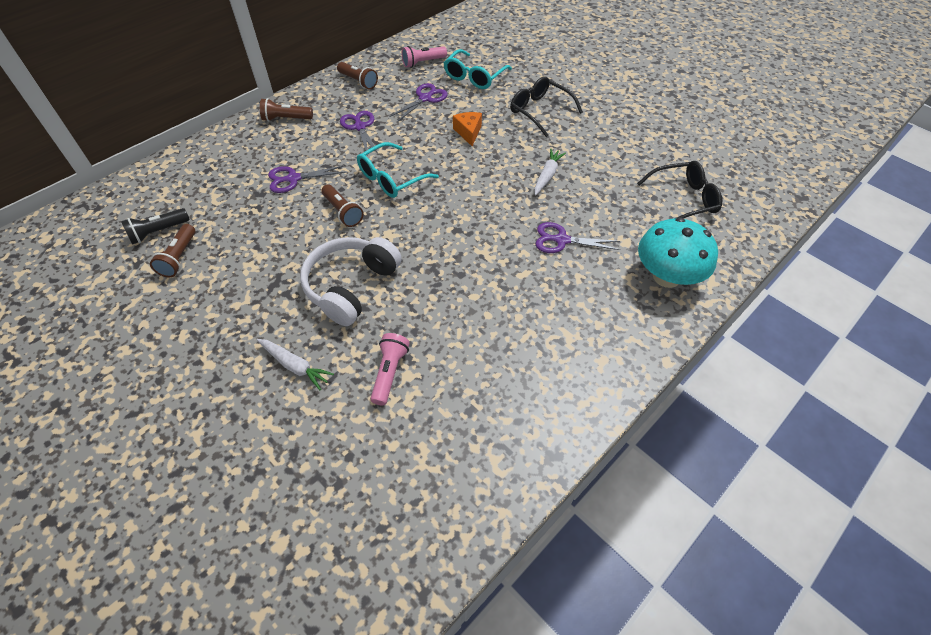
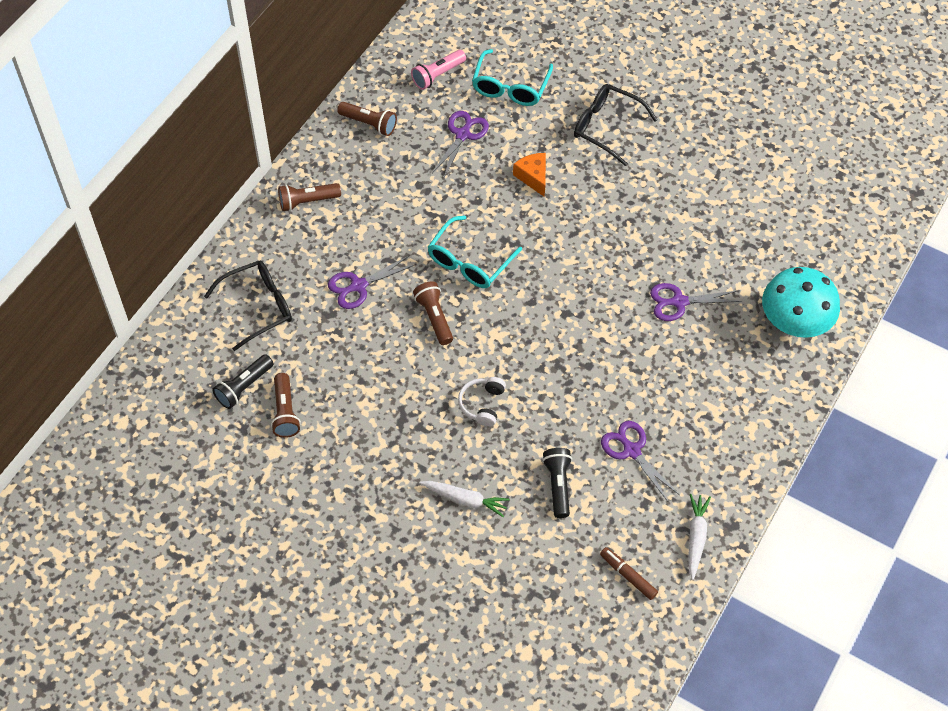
camera: 15 degrees left, 5 degrees up
white headphones [300,237,402,326] -> white headphones [458,377,506,427], size x0.50
brown flashlight [321,184,364,227] -> brown flashlight turned 150 degrees counterclockwise [413,281,453,345]
purple scissors [340,111,379,156] -> purple scissors moved to [601,421,679,502]
pink flashlight [370,333,410,405] -> black flashlight [542,448,572,518]
white carrot [534,149,566,196] -> white carrot moved to [689,494,711,580]
black glasses [637,161,722,219] -> black glasses moved to [204,261,292,351]
none -> brown marker [600,547,658,600]

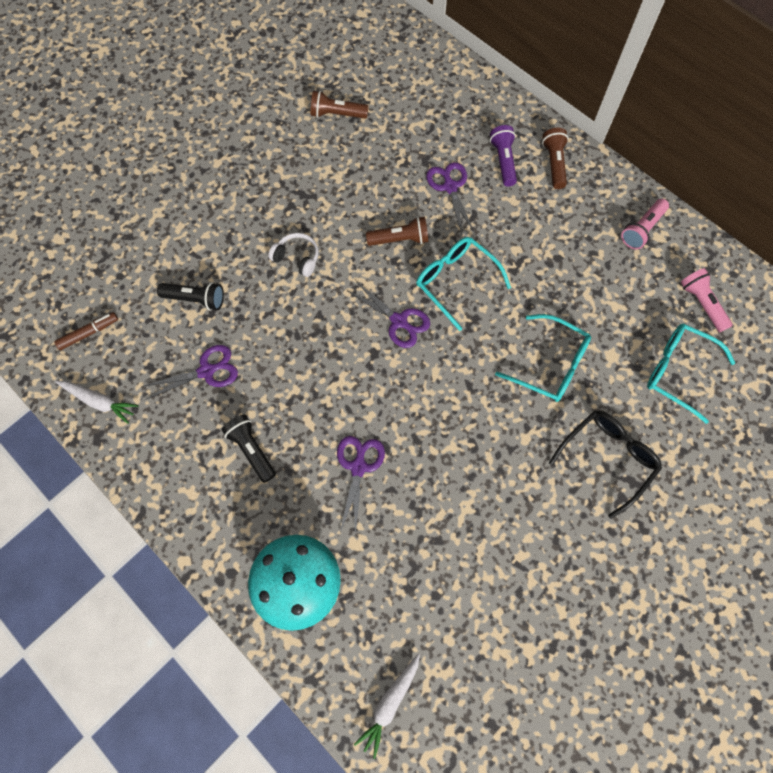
camera: 105 degrees right, 10 degrees up
black glasses [204,261,292,351] -> none
black flashlight [213,354,274,409] -> black flashlight moved to [221,415,276,483]
brown flashlight [337,102,397,136] -> pink flashlight [621,199,669,249]
white carrot [420,481,510,517] -> white carrot moved to [354,654,420,759]
purple scissors [432,111,489,178] -> purple scissors moved to [348,281,430,348]
orange cheese [513,153,546,197] -> turquoise glasses [495,314,591,402]
none -> purple flashlight [490,125,517,187]

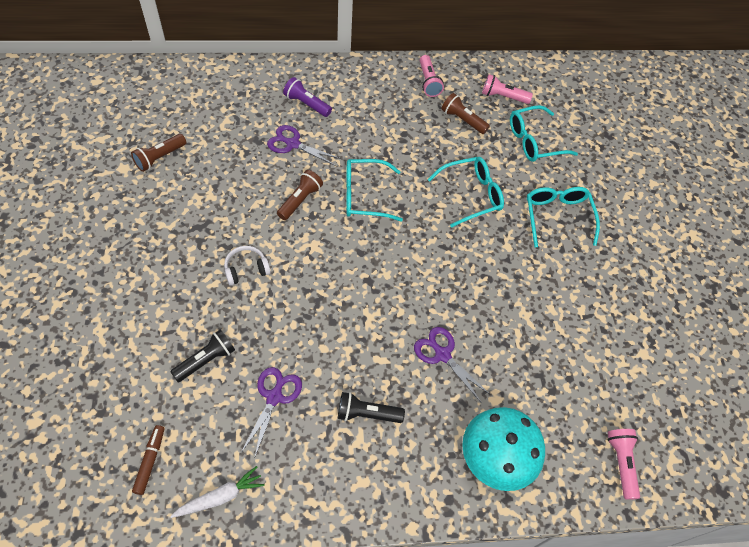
camera: 55 degrees left, 10 degrees down
purple scissors [348,281,430,348] -> none
white carrot [354,654,420,759] -> pink flashlight [607,429,640,500]
brown flashlight [542,128,569,189] -> brown flashlight moved to [441,93,490,134]
black glasses [549,411,662,519] -> turquoise glasses [527,187,600,248]

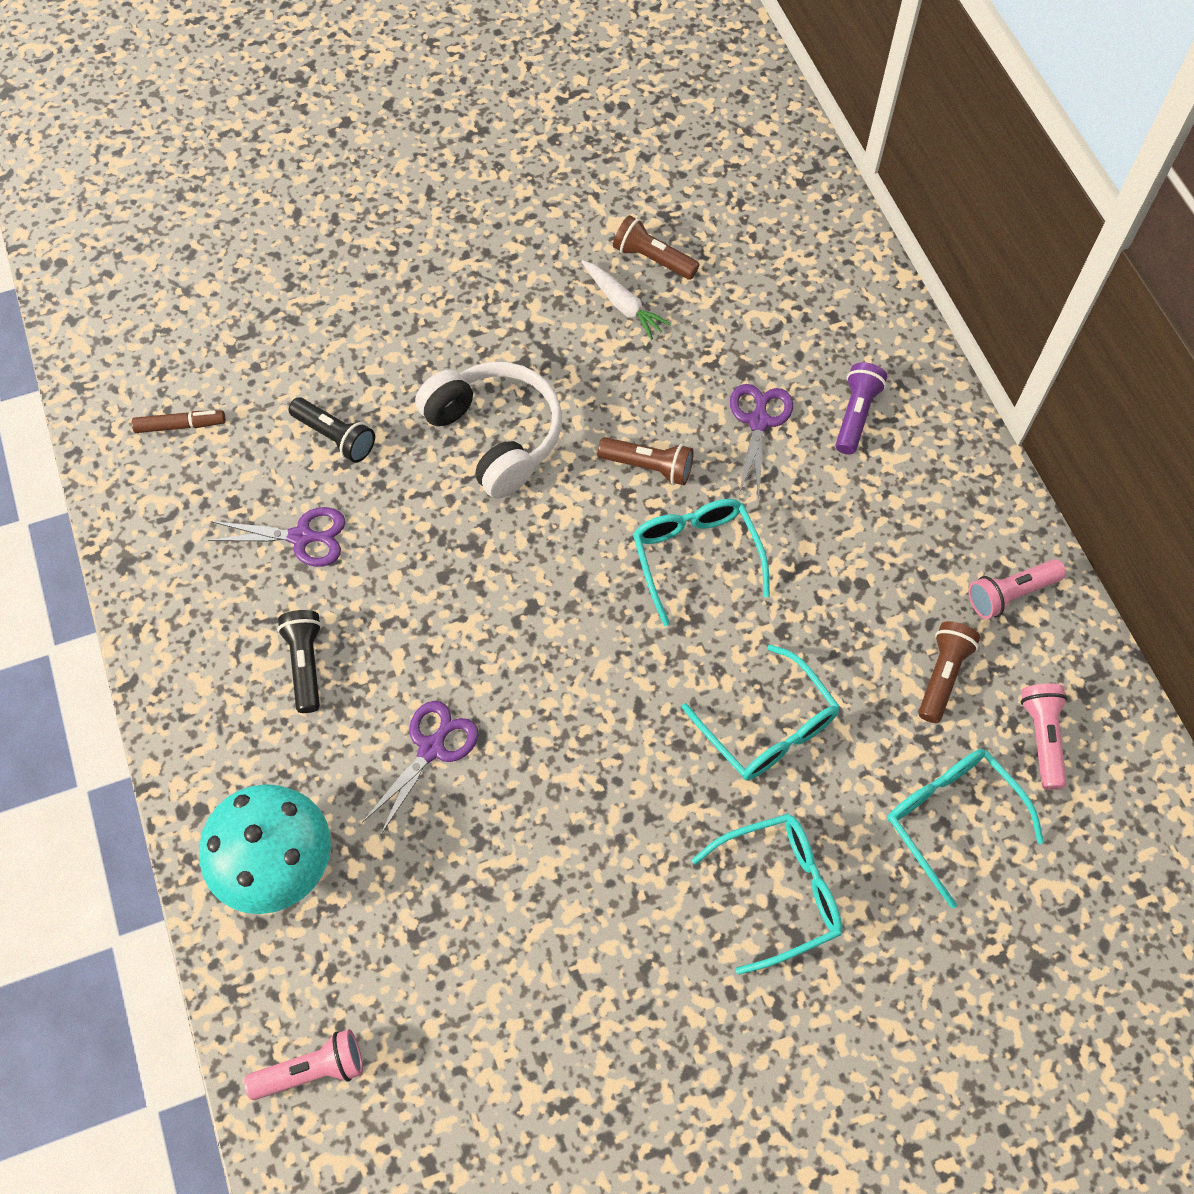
camera: 80 degrees right, 5 degrees up
white carrot [170,466,265,518] -> white carrot moved to [582,260,671,340]
white headphones [224,246,271,286] -> white headphones [415,362,562,499], size x1.99

